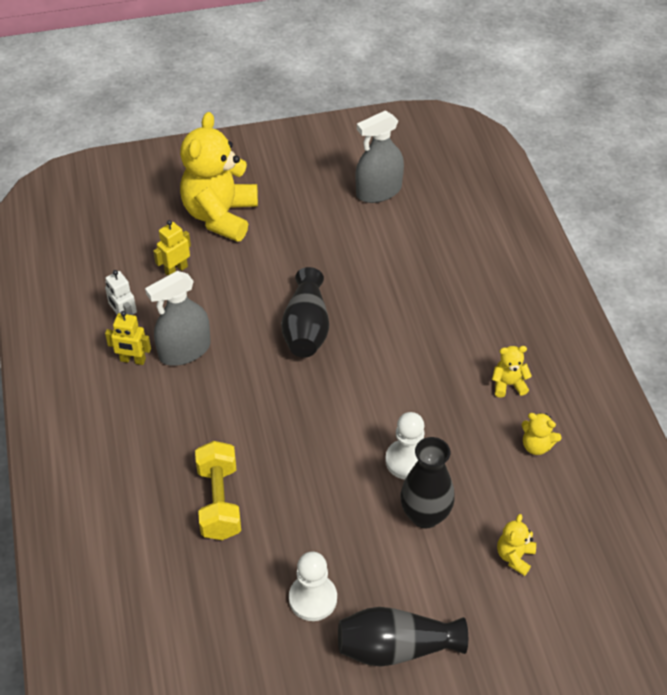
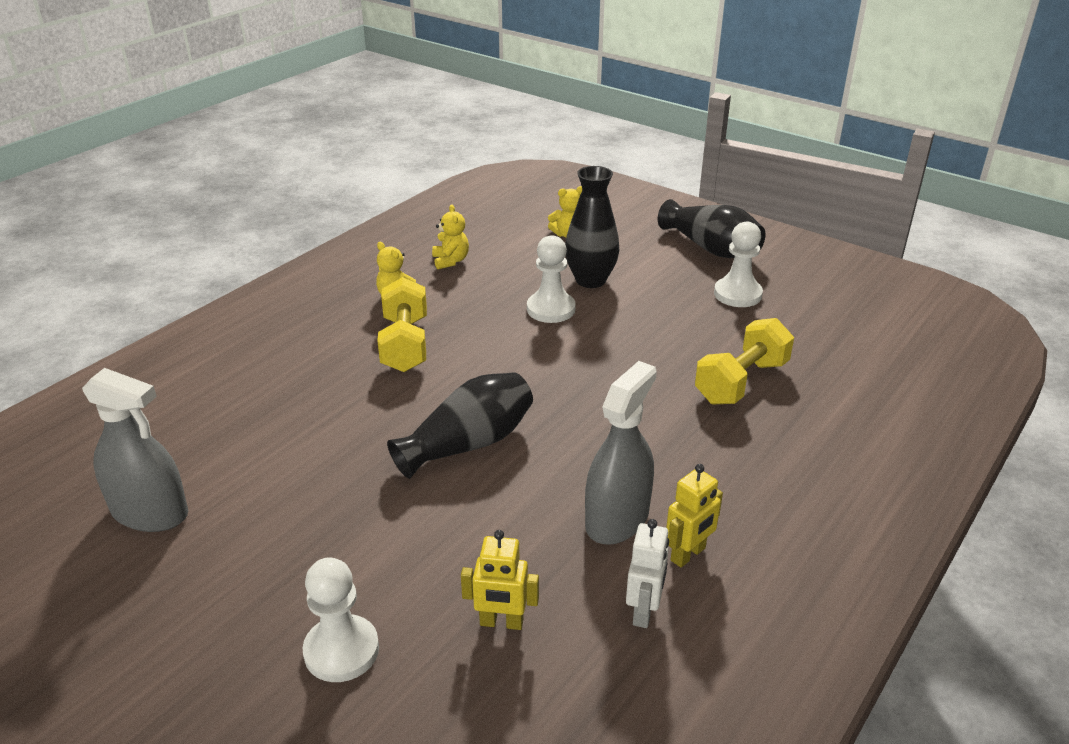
camera: 130 degrees left, 15 degrees down
yellow robot [105,311,151,365] -> yellow robot turned 75 degrees clockwise [666,464,723,567]
grey spray bottle [145,271,210,366] -> grey spray bottle turned 75 degrees counterclockwise [585,361,657,545]
yellow teddy bear [180,112,258,242] -> white pawn [303,557,379,682]
none -> yellow dumbbell [377,277,427,372]

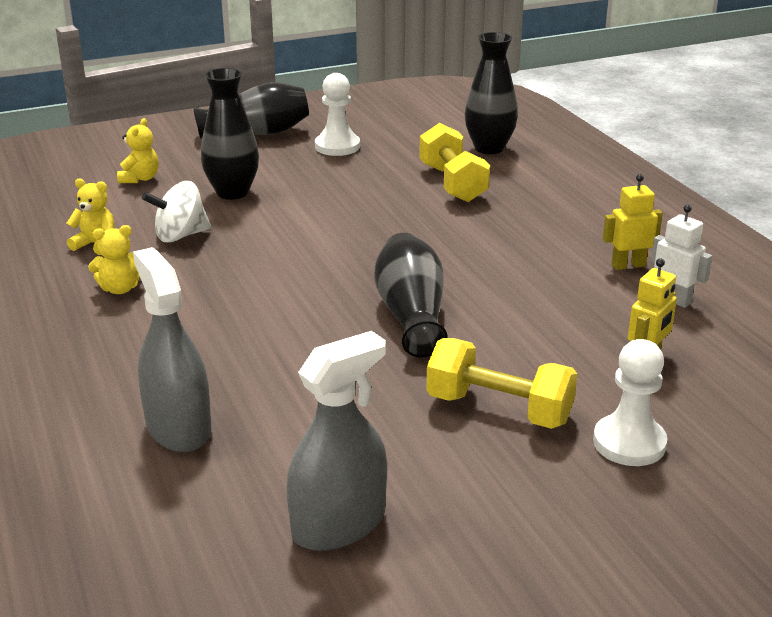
camera: 60 degrees left, 5 degrees down
yellow dumbbell [377,277,427,372] -> yellow dumbbell moved to [426,338,577,429]
white pawn [527,235,576,323] -> none
grey spray bottle [585,361,657,545] -> grey spray bottle moved to [133,247,212,452]
yellow robot [666,464,723,567] -> yellow robot turned 90 degrees counterclockwise [602,174,663,270]
none -> white spinning top [142,181,211,243]
none -> black vase [464,32,518,154]

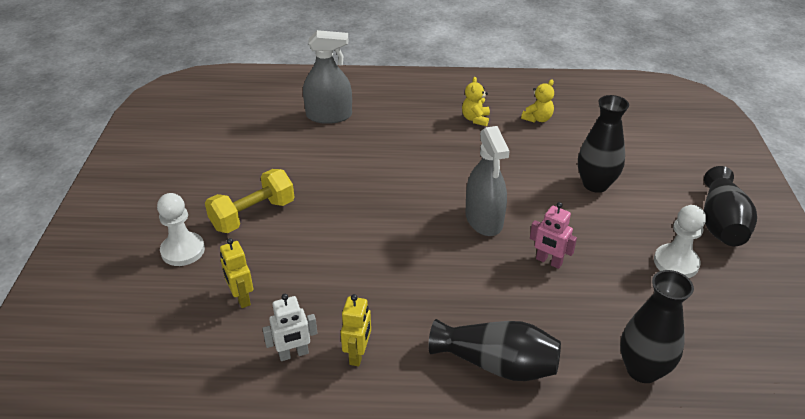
camera: 115 degrees right, 10 degrees up
yellow teddy bear [117,118,159,183] -> none
white spinning top [142,181,211,243] -> none
grey spray bottle [286,331,387,551] -> grey spray bottle moved to [465,126,510,236]
black vase [375,233,448,358] -> black vase moved to [428,319,561,381]
yellow dumbbell [419,123,490,202] -> none
none -> pink robot [530,202,577,269]

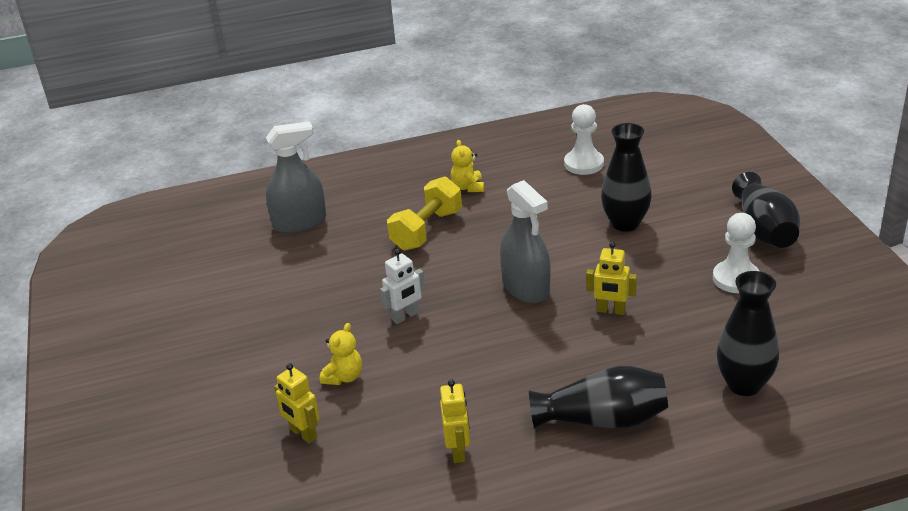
camera: 15 degrees left, 5 degrees down
white pawn [157,193,205,266] -> white pawn moved to [564,104,604,175]
yellow dumbbell [205,169,294,233] -> yellow dumbbell moved to [387,176,462,251]
white robot [262,294,317,361] -> white robot moved to [380,249,425,324]
yellow teddy bear [521,80,554,123] -> yellow teddy bear moved to [320,323,362,385]
pink robot [530,202,577,269] -> yellow robot [586,242,637,315]

